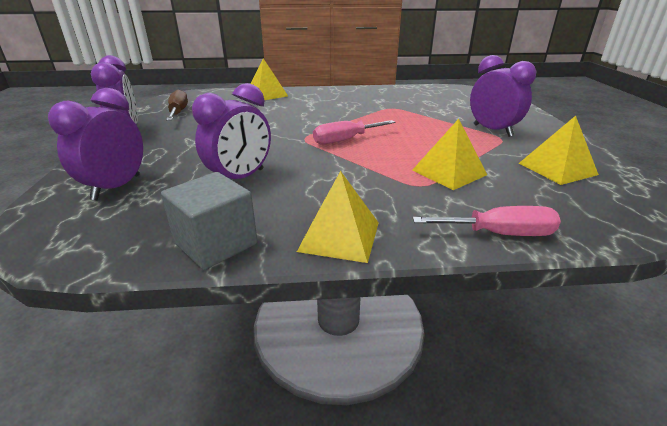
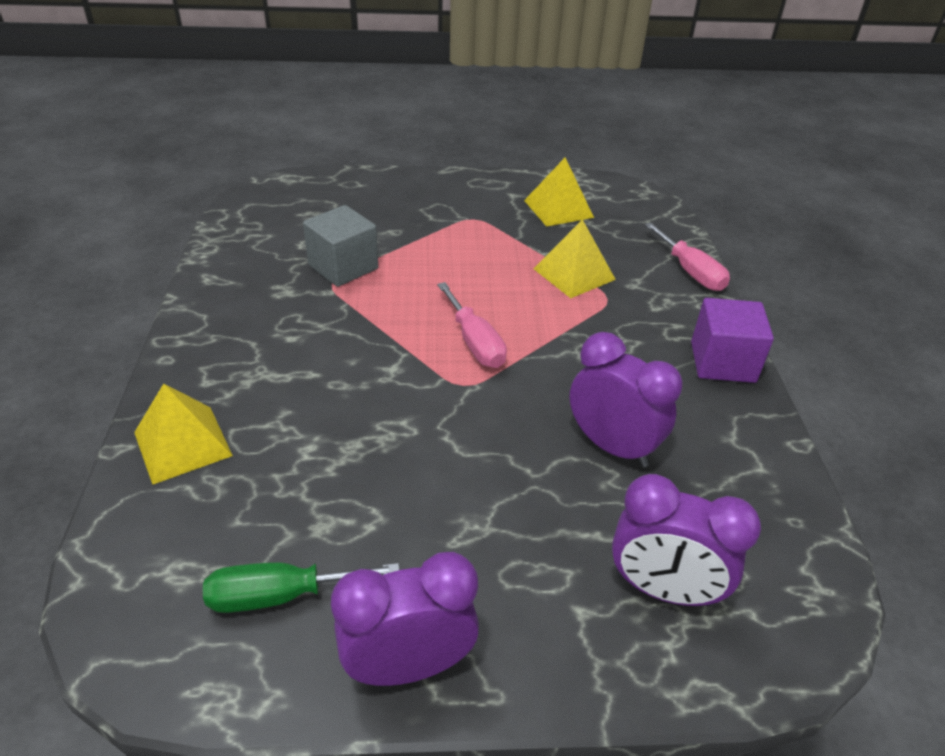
camera: 90 degrees left, 10 degrees up
grey cube [161,172,257,270] -> grey cube moved to [303,205,378,287]
brown screwdriver [166,90,188,120] -> green screwdriver [203,562,399,613]
yellow pyramid [297,171,379,263] -> purple cube [691,298,774,383]
pink screwdriver [413,206,561,236] -> pink screwdriver turned 150 degrees clockwise [645,223,730,291]
purple clock [470,55,537,137] -> none

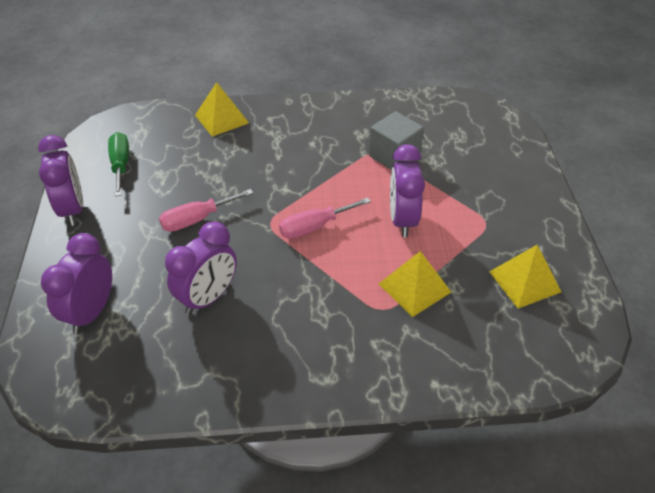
camera: 90 degrees right, 5 degrees up
pink screwdriver [645,223,730,291] -> pink screwdriver moved to [159,189,253,232]
purple cube [691,298,774,383] -> none
none -> purple clock [390,144,425,237]

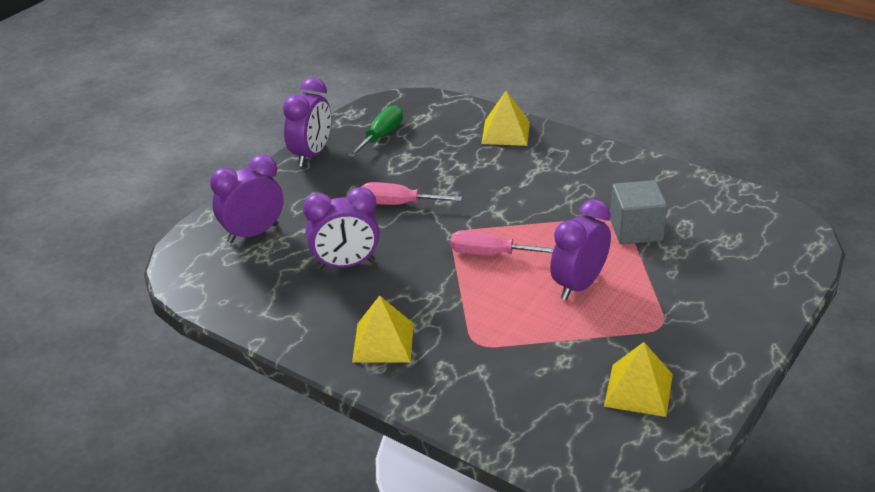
camera: 40 degrees right, 10 degrees down
yellow pyramid [379,251,451,317] -> yellow pyramid moved to [352,295,414,363]

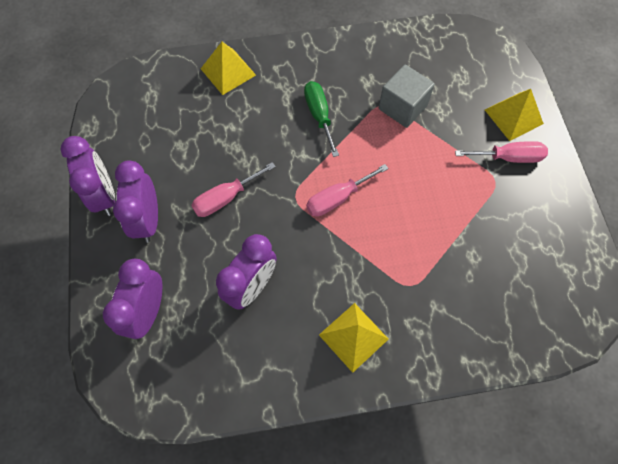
camera: 45 degrees left, 30 degrees up
green screwdriver [348,105,403,158] -> green screwdriver moved to [304,81,339,157]
purple clock [550,199,611,300] -> purple clock moved to [113,160,158,243]
yellow pyramid [604,342,673,417] -> yellow pyramid moved to [485,89,544,141]
none -> pink screwdriver [455,141,548,163]

